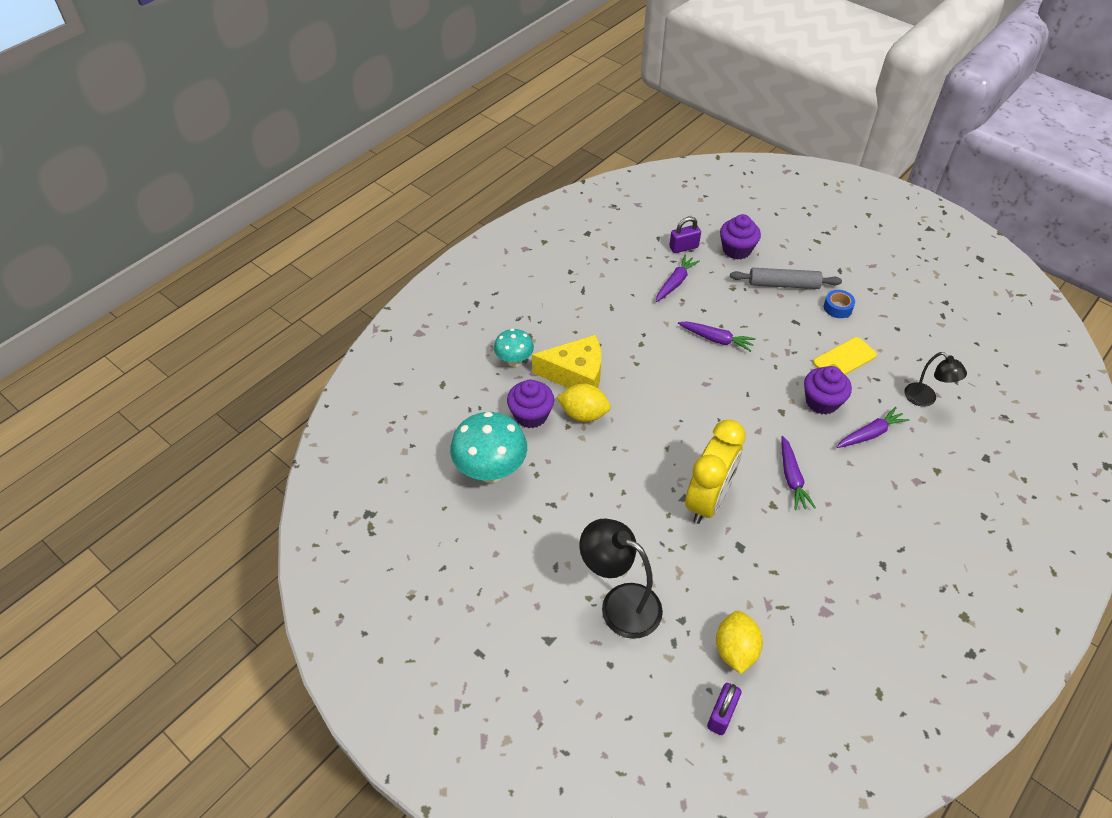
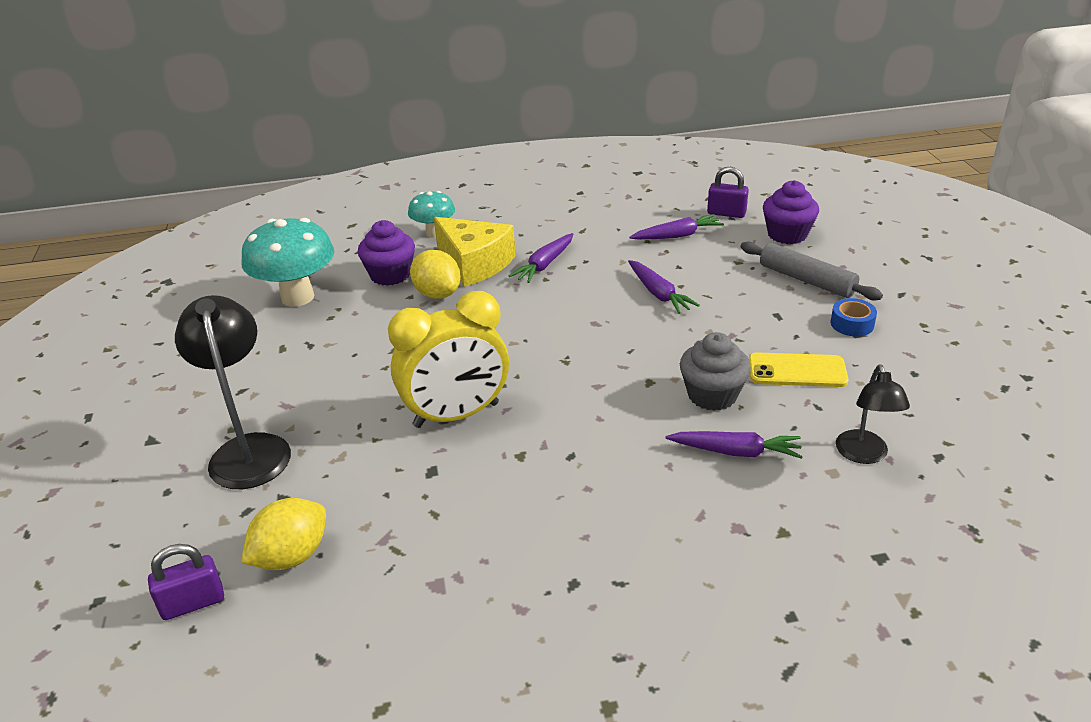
camera: 40 degrees right, 15 degrees down
purple carrot [781,436,816,510] -> purple carrot moved to [509,233,573,283]
purple cupcake [804,366,852,414] -> grey cupcake [680,332,751,411]

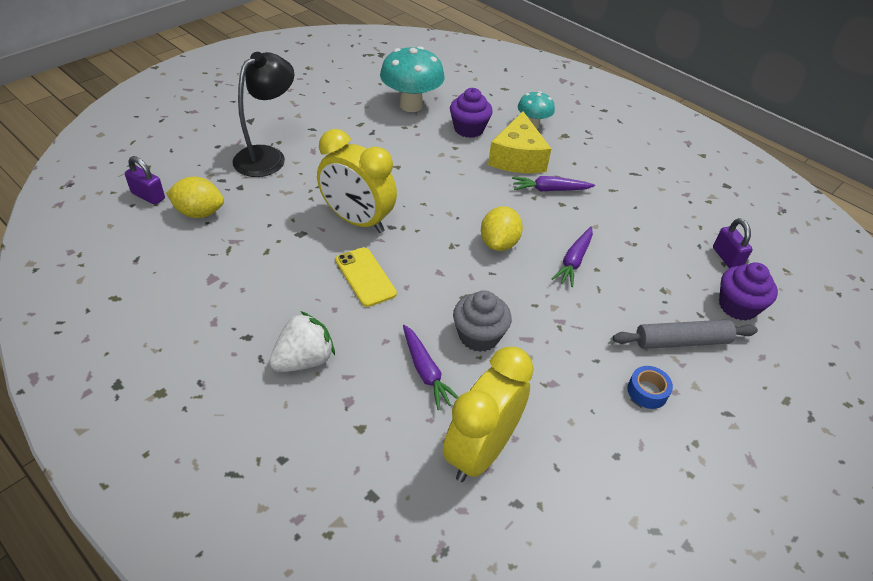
camera: 50 degrees right, 10 degrees up
yellow lemon [410,250,461,299] -> yellow lemon moved to [481,206,523,251]
purple carrot [630,214,724,240] -> none
grey rolling pin [740,242,883,301] -> grey rolling pin turned 75 degrees clockwise [613,320,758,349]
yellow phone [749,352,849,387] -> yellow phone moved to [335,247,397,307]
black lamp [836,365,910,464] -> yellow clock [443,347,534,482]
none -> white strawberry [269,311,335,372]

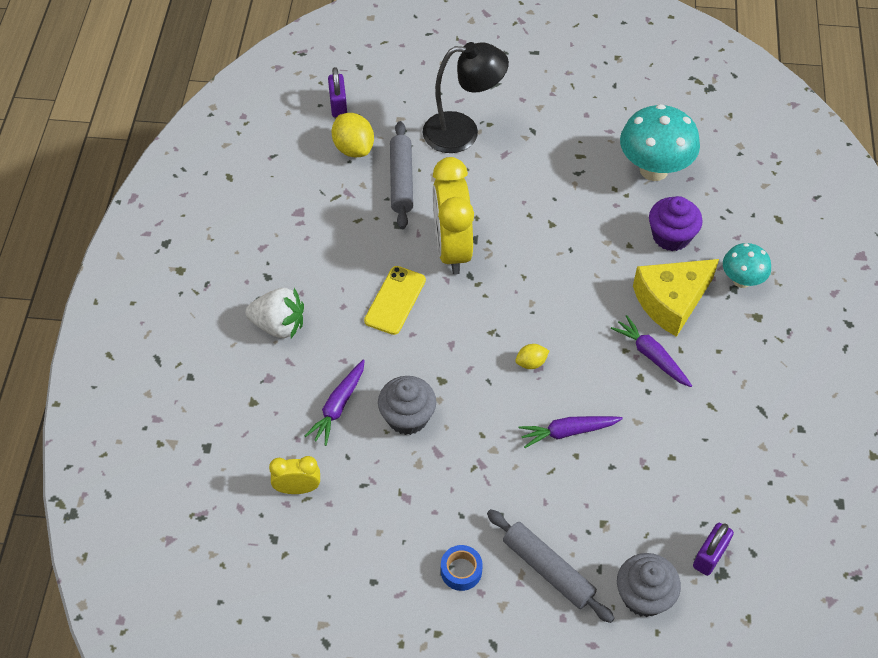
camera: 55 degrees right, 10 degrees up
yellow clock [443,347,534,482] -> yellow clock [269,456,320,494], size x0.51
yellow lemon [481,206,523,251] -> yellow lemon [515,344,549,369], size x0.55
purple cupcake [719,262,778,321] -> grey cupcake [617,553,681,617]
none -> grey rolling pin [390,121,413,229]

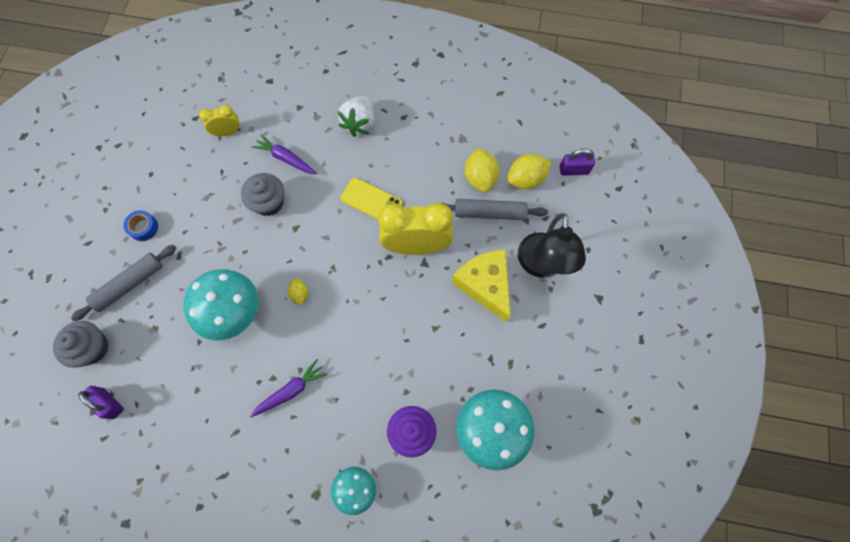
camera: 95 degrees right, 15 degrees up
yellow clock [269,456,320,494] -> yellow clock turned 105 degrees counterclockwise [199,105,241,136]
purple carrot [519,416,623,448] -> turquoise mushroom [183,269,258,340]
yellow cheese [633,259,719,337] -> yellow cheese moved to [452,249,511,323]
none -> yellow lemon [465,148,499,192]

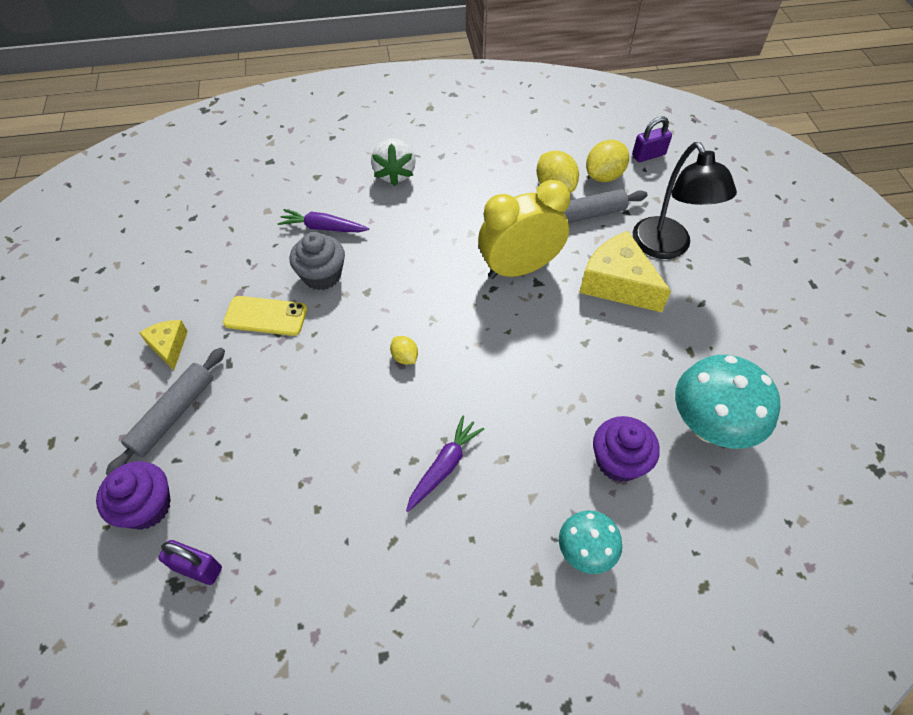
camera: 20 degrees left, 15 degrees down
grey cupcake [53,321,109,368] -> purple cupcake [96,461,171,530]
blue tape [124,210,158,241] -> yellow cheese [139,320,188,370]
turquoise mushroom [183,269,258,340] -> none
yellow clock [199,105,241,136] -> none
yellow phone [341,178,402,219] -> yellow phone moved to [223,296,307,336]

